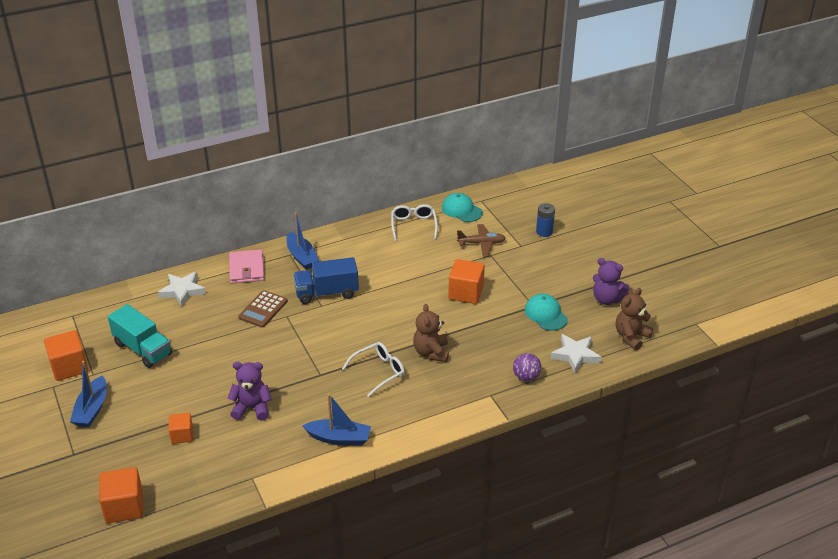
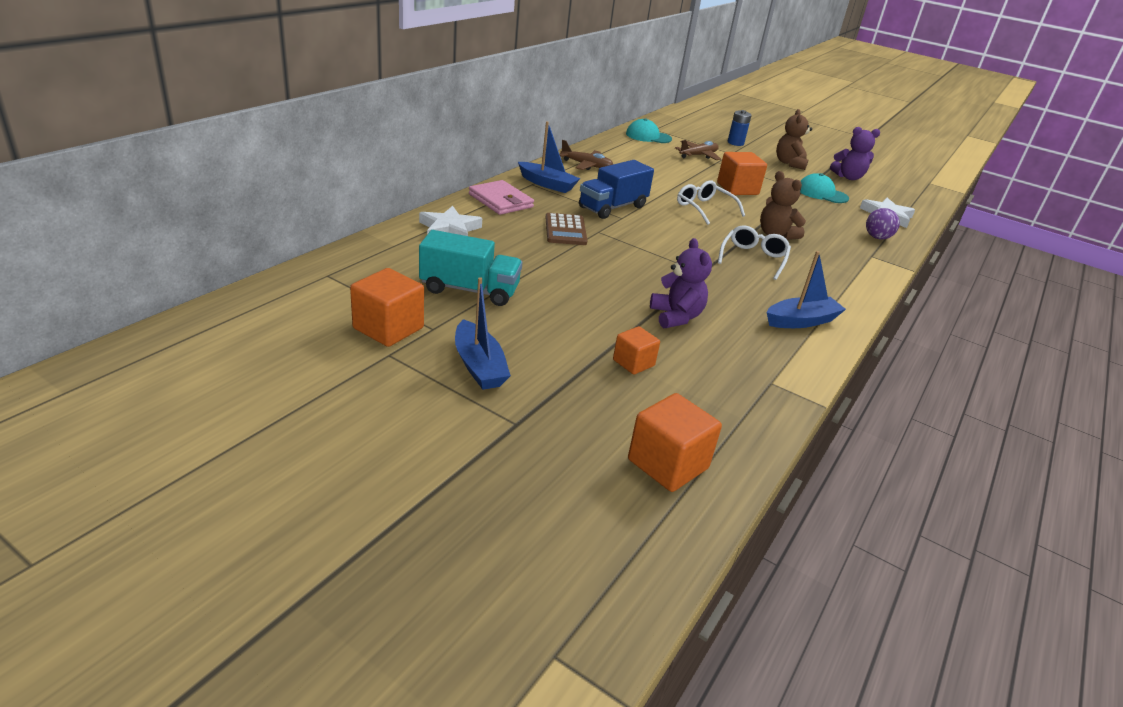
camera: 35 degrees left, 5 degrees down
purple teddy bear [228,362,272,421] -> purple teddy bear turned 105 degrees clockwise [650,238,712,328]
white glasses [391,204,438,241] -> white glasses moved to [677,181,745,225]
brown teddy bear [616,288,653,350] -> brown teddy bear moved to [776,109,812,170]
none -> brown plane [560,140,613,170]

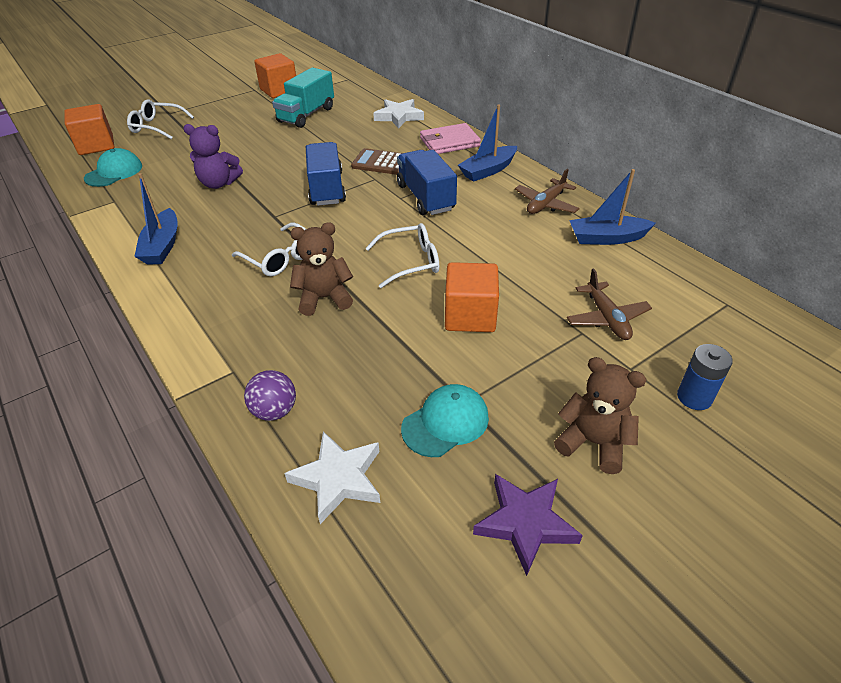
camera: 115 degrees right, 10 degrees up
blue boat [455,277,511,390] -> blue boat moved to [569,169,656,245]
orange cube [613,326,660,375] -> none
turquoise cap [626,118,672,143] -> turquoise cap moved to [84,148,142,187]
purple teddy bear [830,127,880,180] -> purple star [473,474,583,576]
none -> white glasses [127,100,194,139]
none -> blue truck [306,142,346,206]

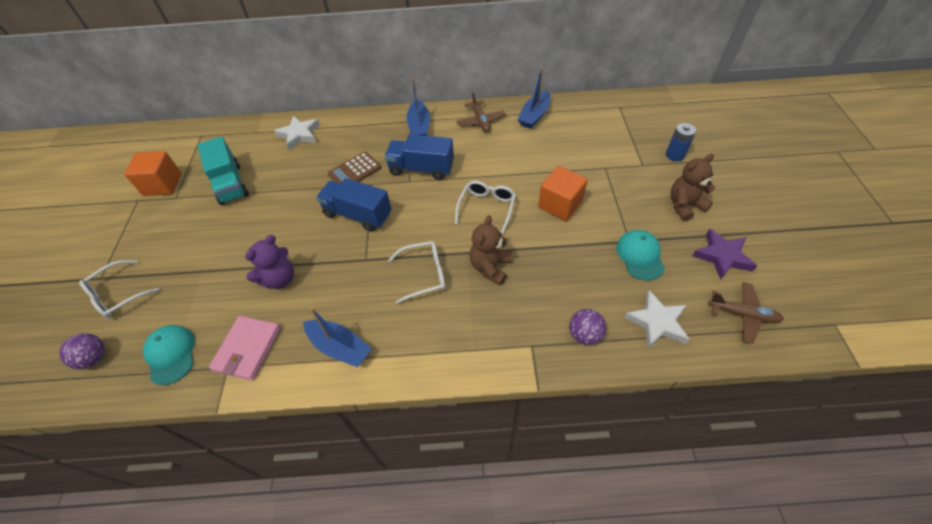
camera: 55 degrees left, 10 degrees up
orange cube [64,104,114,155] -> purple ball [59,333,105,369]
pink wallet [420,123,481,154] -> pink wallet moved to [209,316,281,381]
brown plane [567,268,652,340] -> brown plane moved to [708,282,784,344]

